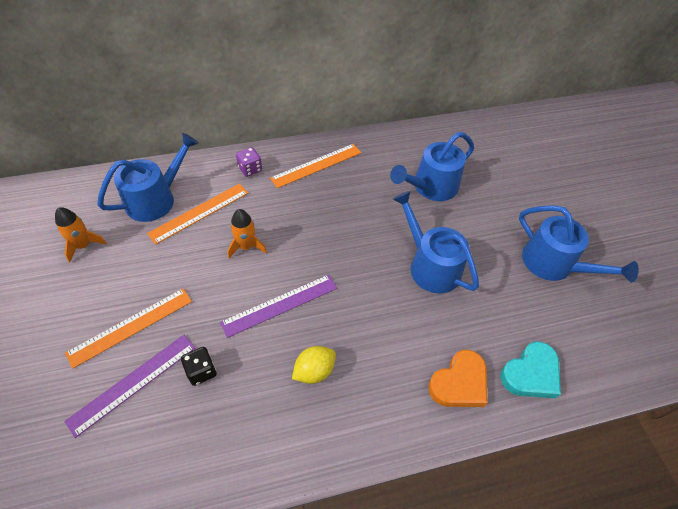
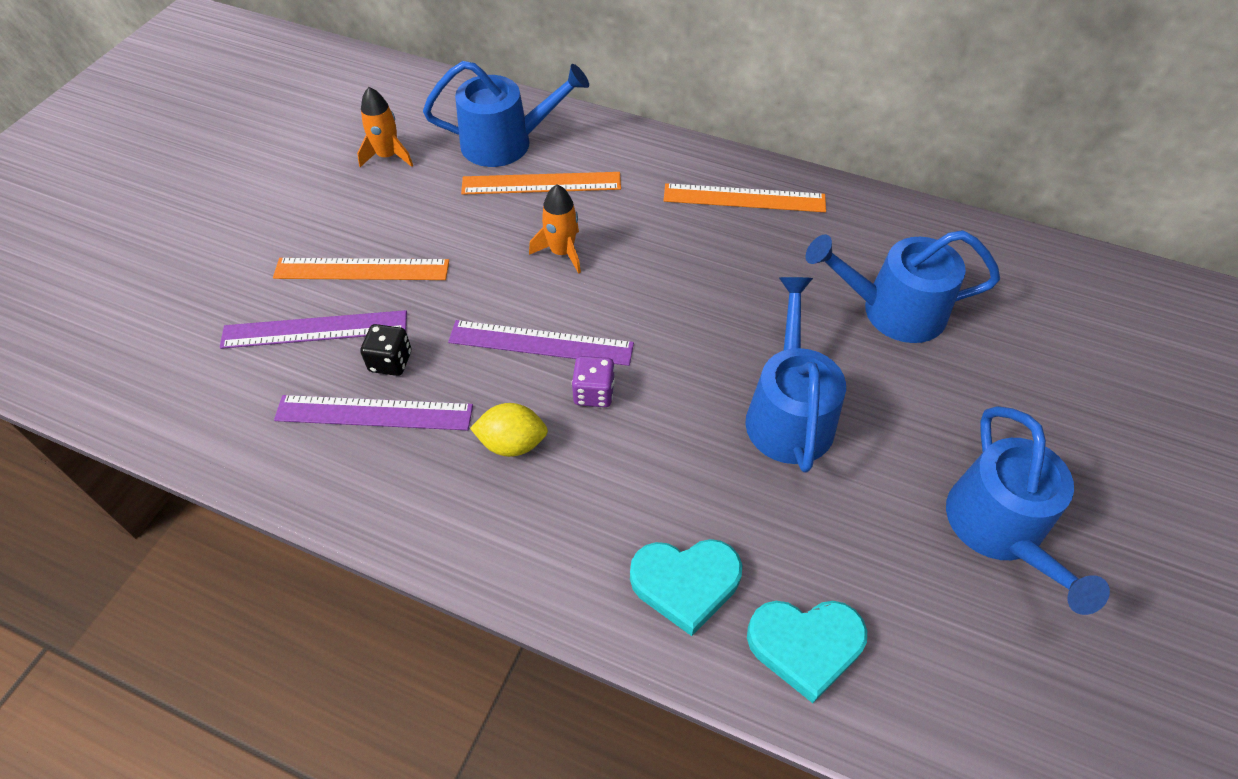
camera: 40 degrees right, 0 degrees up
purple dice [236,147,262,177] -> purple dice moved to [572,356,615,407]
orange heart [428,350,488,407] -> turquoise heart [630,539,742,636]
none -> purple ruler [274,395,473,430]

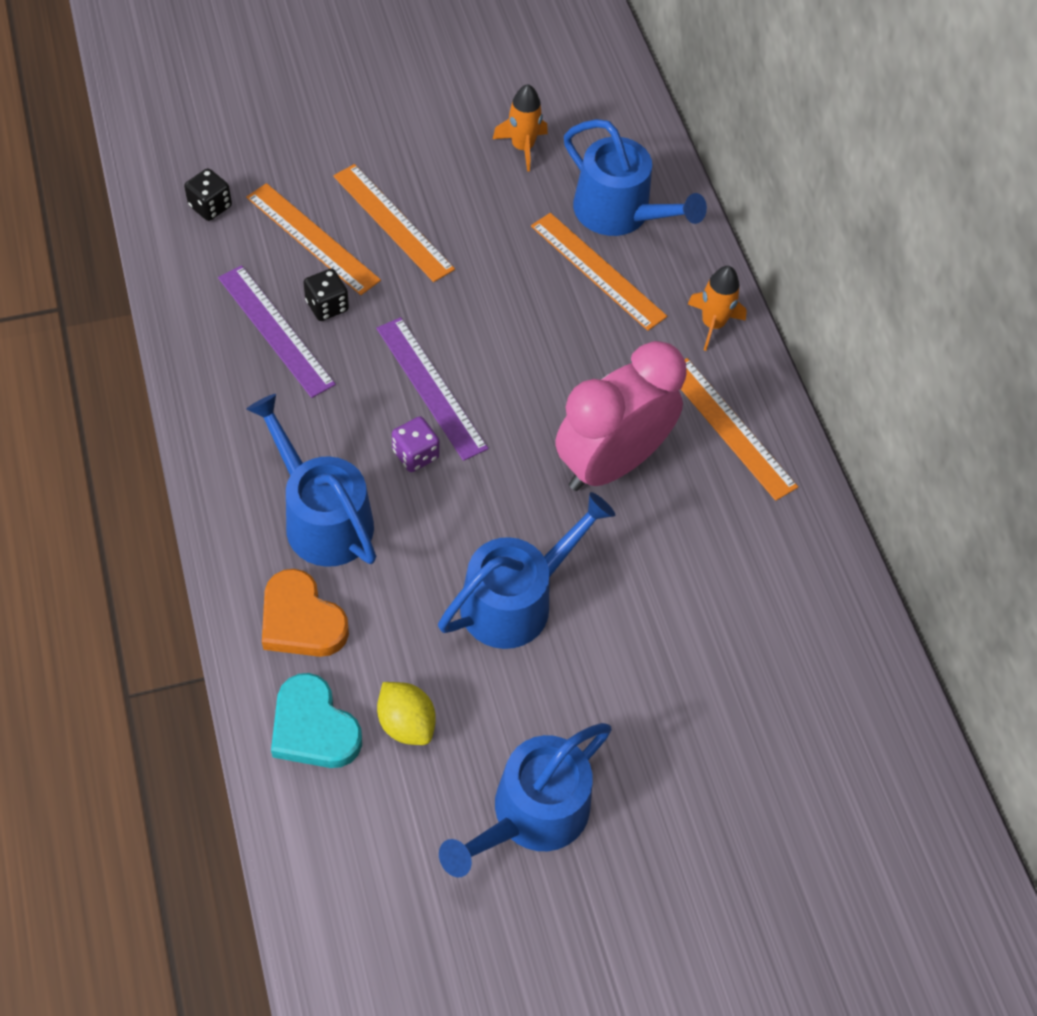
camera: 45 degrees right, 5 degrees up
purple ruler [220,310,407,349] -> orange ruler [246,183,381,295]
yellow lemon [470,403,548,457] -> yellow lemon moved to [377,682,436,745]
orange rocket [529,184,581,274] -> orange rocket moved to [688,266,747,351]
turquoise heart [630,539,742,636] -> orange heart [262,569,349,657]
blue watering can [806,230,1000,343] -> blue watering can moved to [246,394,376,567]
none -> black dice [184,168,232,221]
none -> pink clock [556,341,687,491]

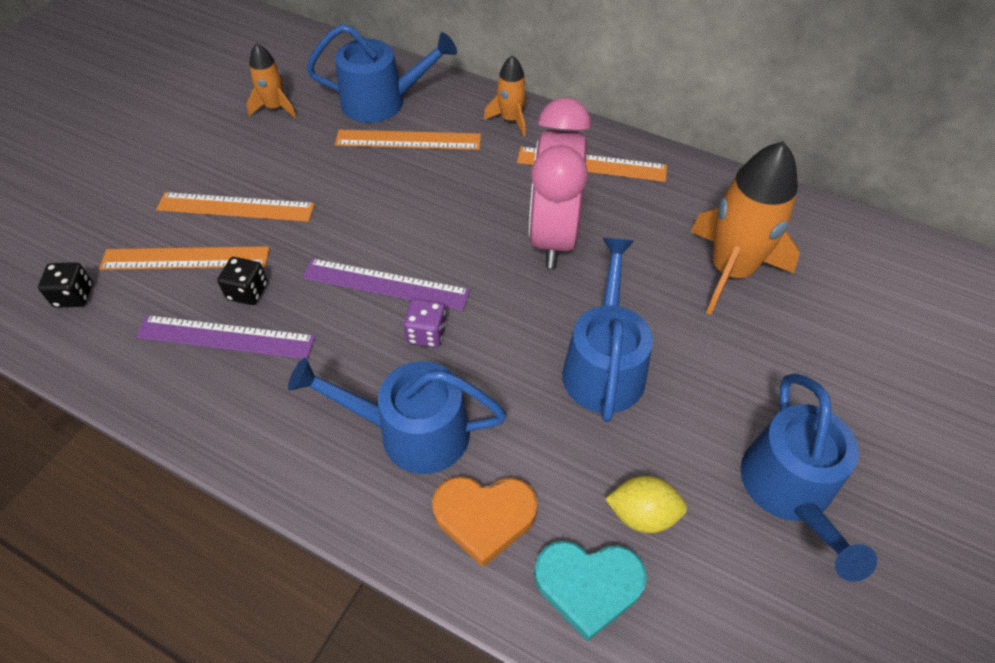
camera: 40 degrees left, 5 degrees down
none -> orange rocket [691,141,800,315]

